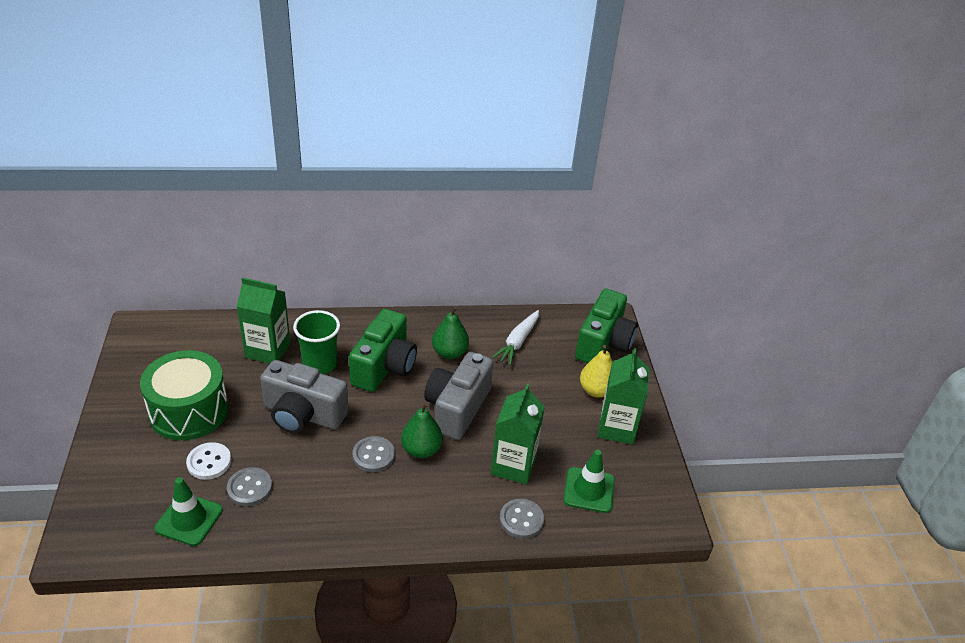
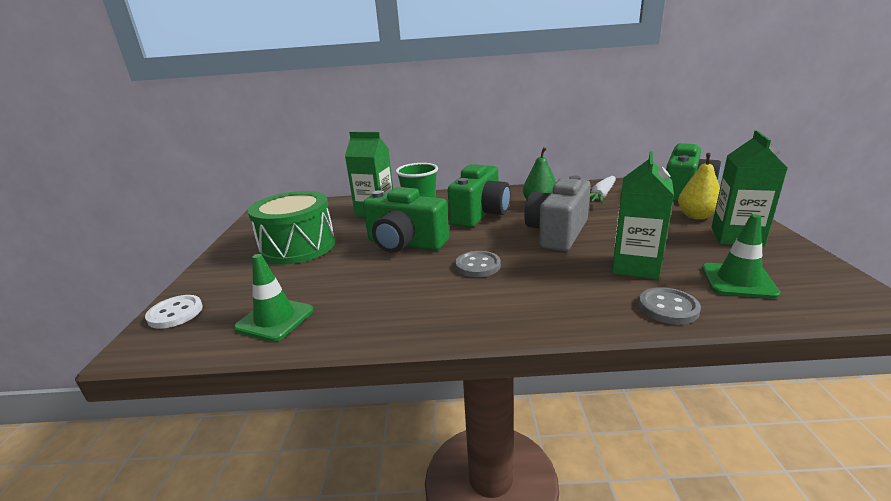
camera: 10 degrees right, 15 degrees down
white button [186,442,231,480] -> white button moved to [145,295,203,329]
grey button [227,467,272,506] -> none
grey camera [260,360,348,433] -> green camera [363,187,449,253]
green pear [401,402,443,458] -> none

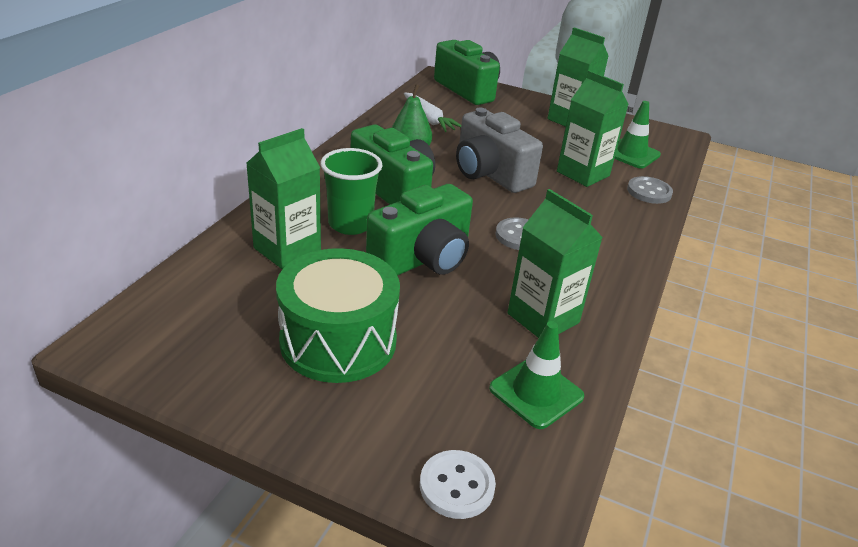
camera: 70 degrees left, 10 degrees up
yellow pear [678,153,720,220] -> none
none -> green carton [507,189,603,338]

